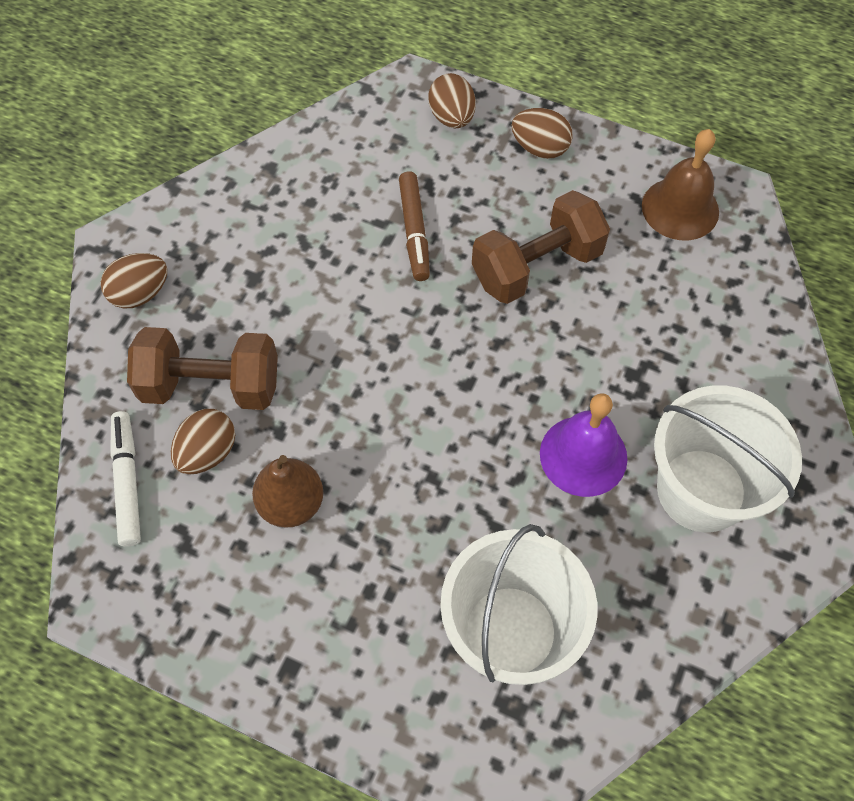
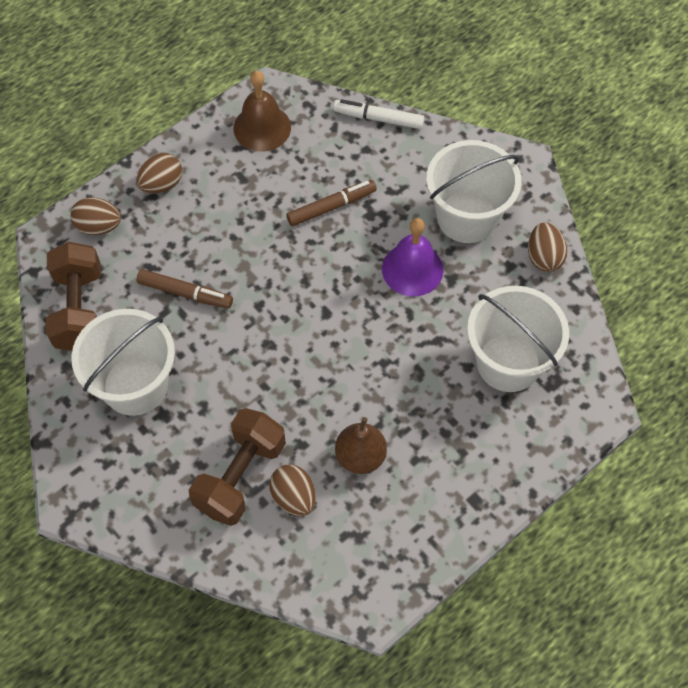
camera: 65 degrees left, 0 degrees up
brown egg [101,253,167,308] -> brown egg moved to [528,223,567,272]
white marker [110,411,141,547] -> white marker moved to [333,99,424,129]
brown dumbbell [472,190,610,304] -> brown dumbbell moved to [46,242,101,351]
none -> white bucket [71,309,175,416]
none -> brown marker [286,180,377,226]

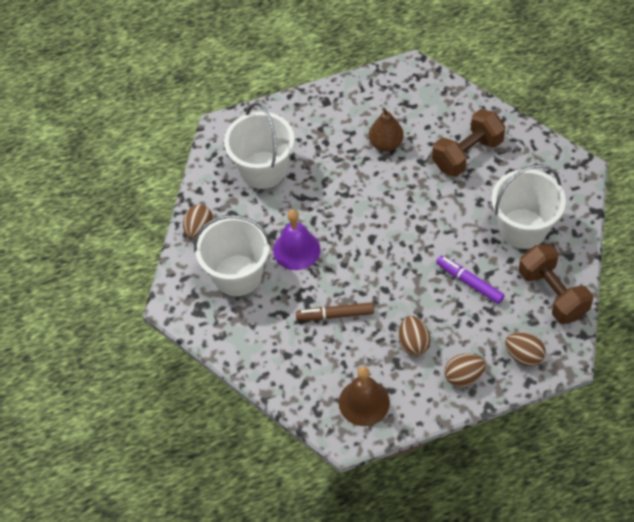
camera: 155 degrees left, 5 degrees down
brown dumbbell [46,242,101,351] -> brown dumbbell turned 45 degrees counterclockwise [518,243,593,324]
brown marker [137,269,233,309] -> purple marker [436,256,505,304]
brown egg [269,464,316,516] -> brown egg moved to [399,316,430,356]
white marker [333,99,424,129] -> none

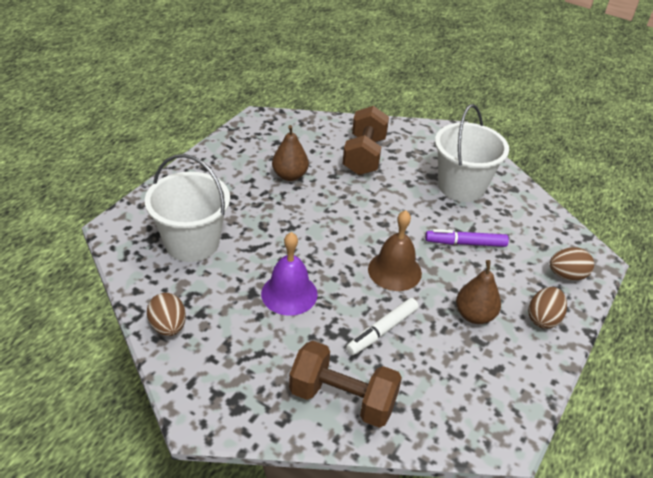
camera: 45 degrees left, 15 degrees down
white bucket [194,215,271,296] -> none
brown marker [296,302,374,321] -> white marker [346,298,419,355]
brown bell [339,366,390,426] -> brown bell moved to [368,210,422,291]
brown egg [399,316,430,356] -> brown pear [456,260,501,324]
brown dumbbell [518,243,593,324] -> brown dumbbell moved to [289,341,402,428]

